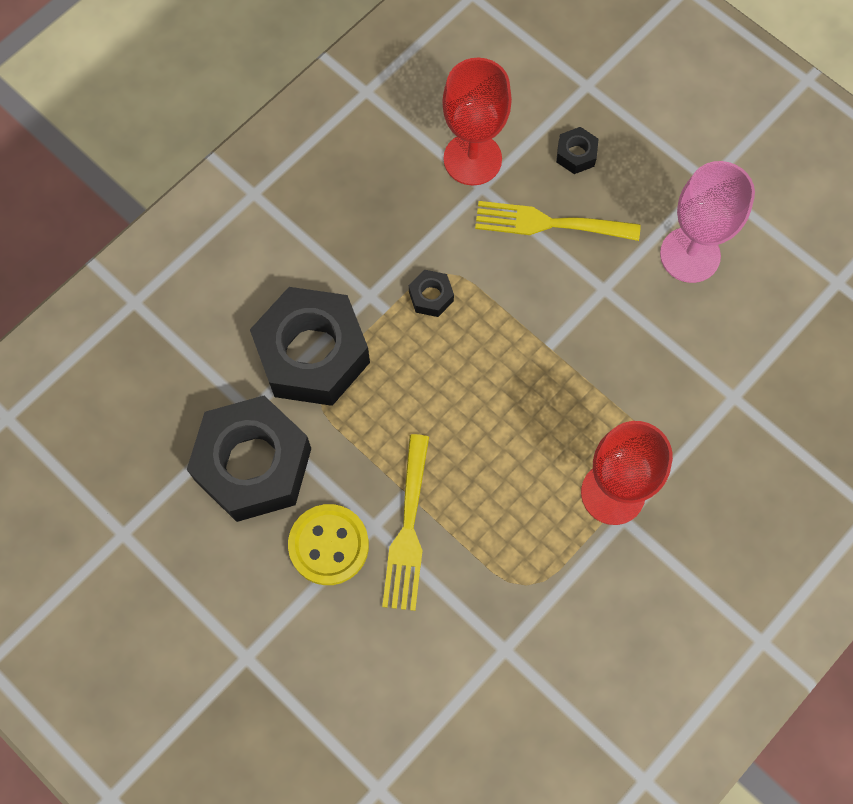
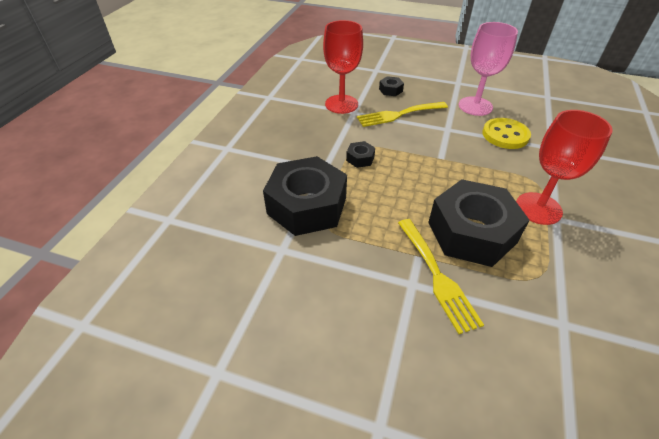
camera: 25 degrees left, 25 degrees down
black nut [187,396,311,522] -> black nut moved to [428,179,529,267]
yellow button [288,504,369,585] -> yellow button moved to [482,118,531,149]

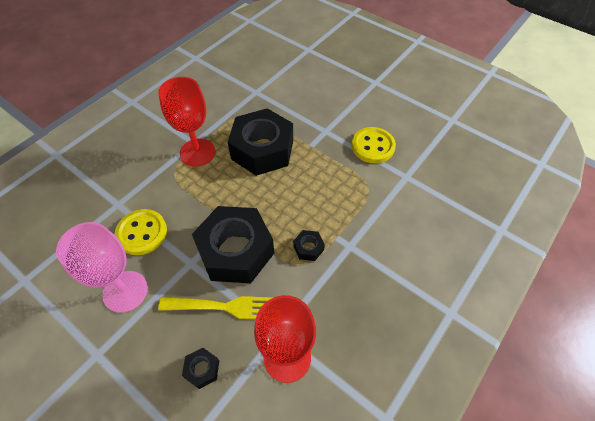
camera: 160 degrees left, 10 degrees up
black nut [263,156,347,236] -> black nut moved to [192,206,274,283]
yellow fork [398,219,484,334] -> none
none -> yellow button [352,127,396,163]

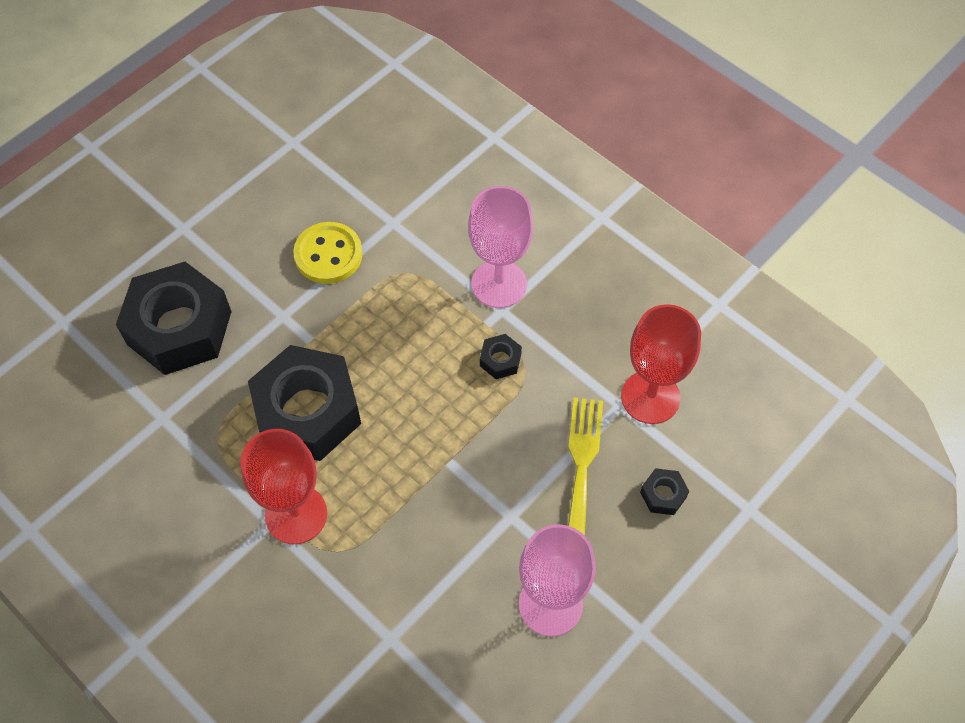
camera: 85 degrees left, 5 degrees up
yellow button [114,209,167,255] -> none
black nut [192,206,274,283] -> black nut moved to [116,262,232,375]
none -> pink goblet [468,186,533,308]

